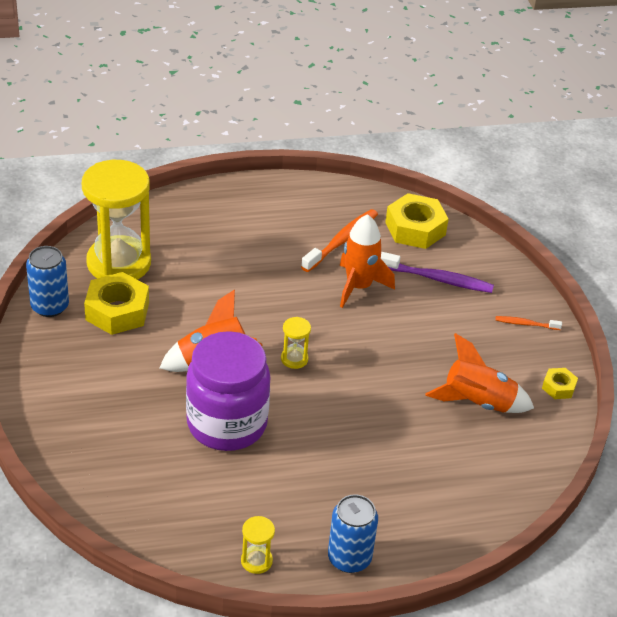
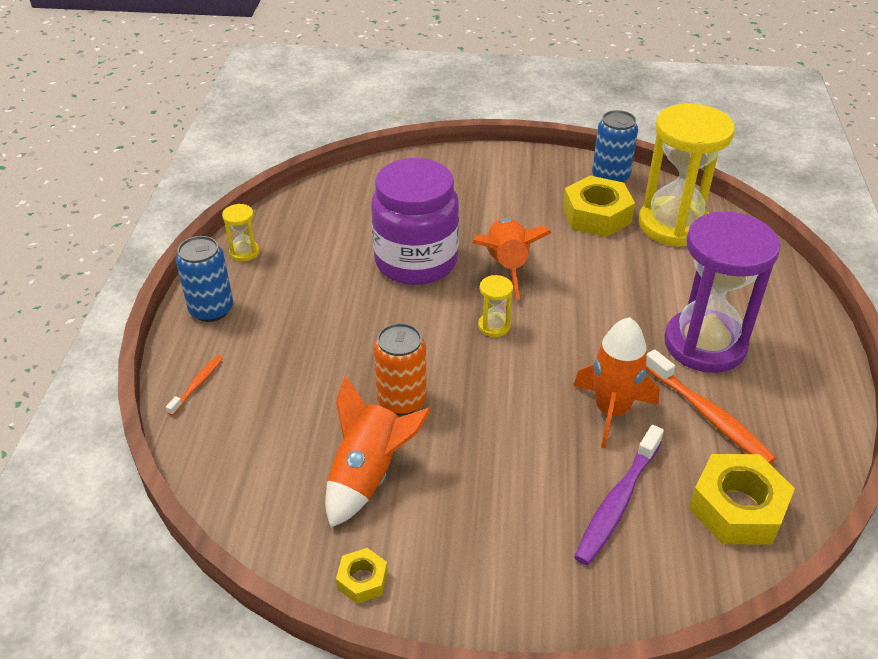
camera: 110 degrees right, 0 degrees up
orange toothbrush [495,316,562,330] -> orange toothbrush moved to [166,355,223,416]
none -> orange can [374,323,427,415]
none -> purple hourglass [664,211,780,373]

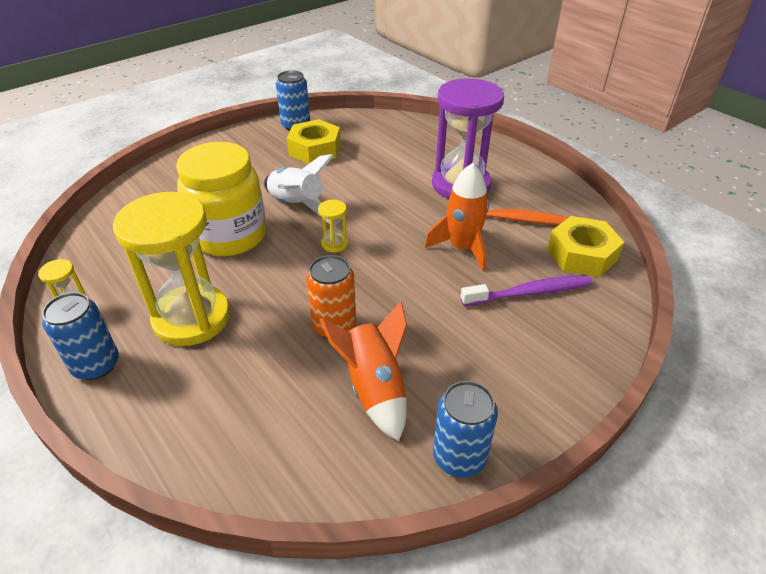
camera: 45 degrees left, 0 degrees up
orange toothbrush [166,355,223,416] -> none
yellow nut [336,548,388,604] -> blue can [433,381,498,478]
purple jar [371,158,459,285] -> yellow jar [176,142,266,256]
orange rocket [473,218,552,300] -> white rocket [264,154,334,216]
purple toothbrush [574,425,664,565] -> purple toothbrush turned 90 degrees counterclockwise [460,275,592,306]
yellow hourglass [638,103,735,247] -> yellow hourglass moved to [113,192,230,346]

